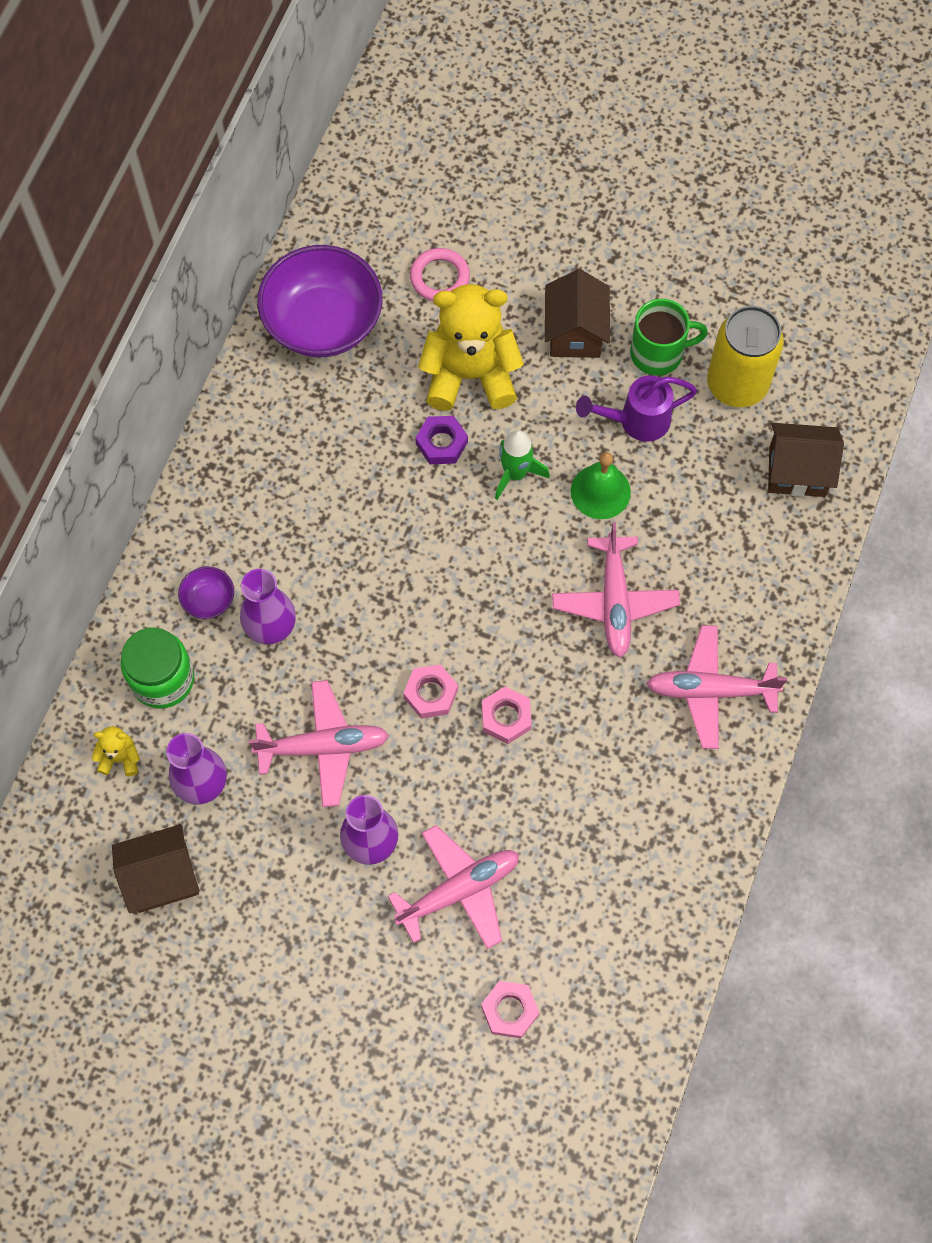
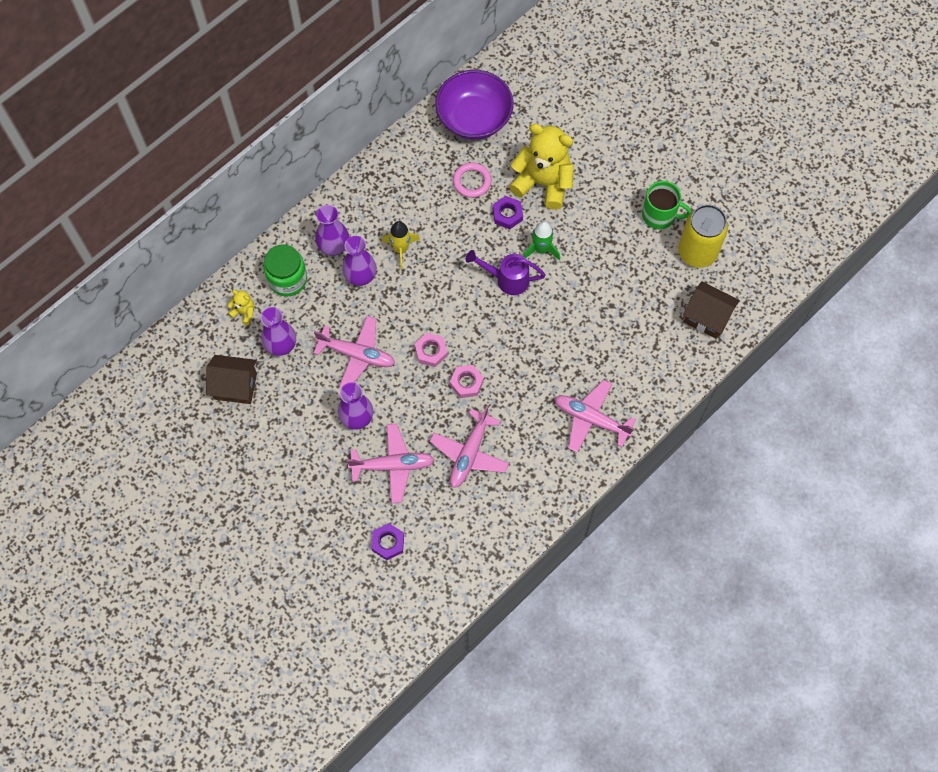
camera: 25 degrees right, 0 degrees up
purple bowl [178,567,234,619] -> purple vase [315,205,349,256]
pink ring [410,248,470,301] -> pink ring moved to [453,162,491,198]
pink nut [481,981,539,1038] -> purple nut [371,523,404,560]
brown house [545,269,610,358] -> none
pink plane [552,522,680,658] -> pink plane moved to [430,406,509,488]
green bell [571,452,631,519] -> none
purple watering can [576,375,697,442] -> purple watering can moved to [466,250,546,295]
none -> yellow rocket [382,221,420,269]

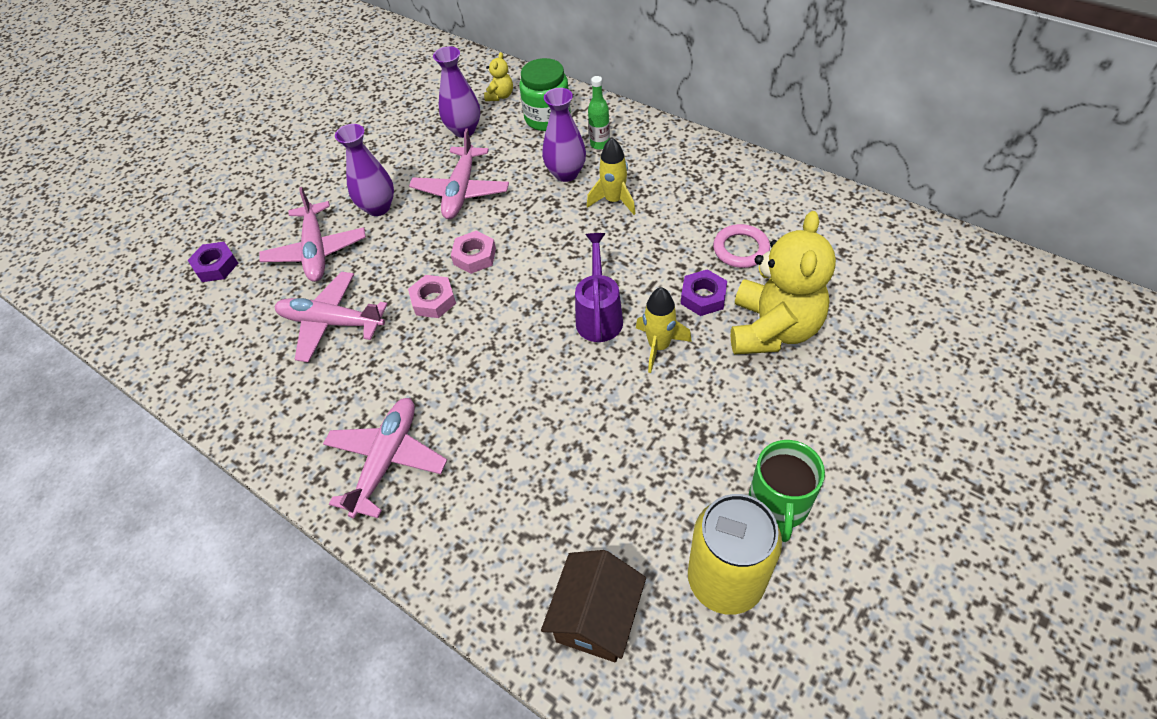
camera: 85 degrees right, 15 degrees down
brown house [206,355,257,404] -> none
purple vase [315,205,349,256] -> green bottle [588,76,610,150]
purple bowl [435,70,514,140] -> none
green rocket [523,221,560,260] -> yellow rocket [636,287,692,373]

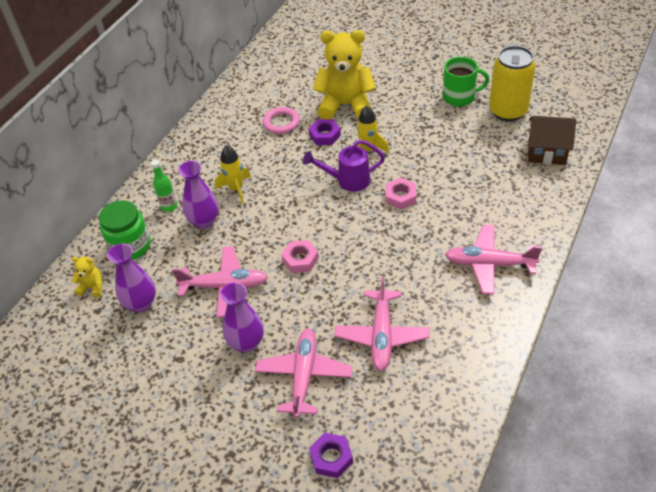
camera: 100 degrees left, 5 degrees down
pink plane [259,187,366,282] -> pink plane turned 60 degrees counterclockwise [255,328,352,418]
pink nut [408,275,456,318] -> pink nut moved to [386,178,416,209]

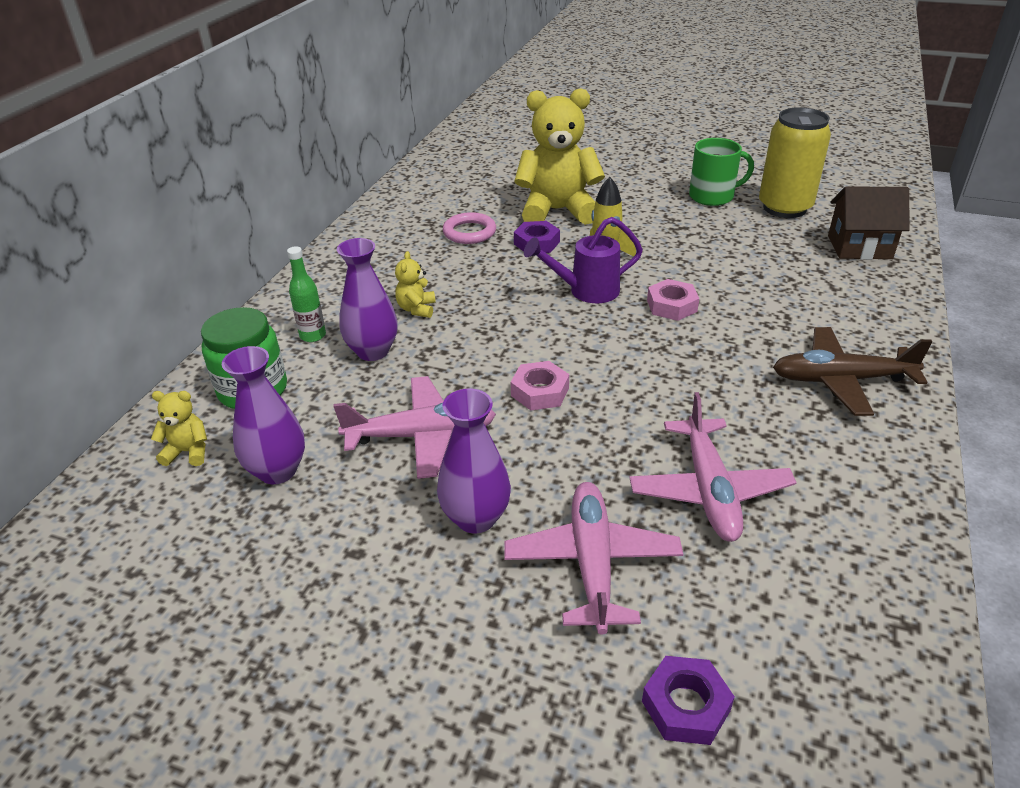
camera: 10 degrees left, 10 degrees down
yellow rocket [215,145,251,204] -> yellow teddy bear [395,251,436,318]
pink plane [445,225,542,294] -> brown plane [773,327,932,416]

